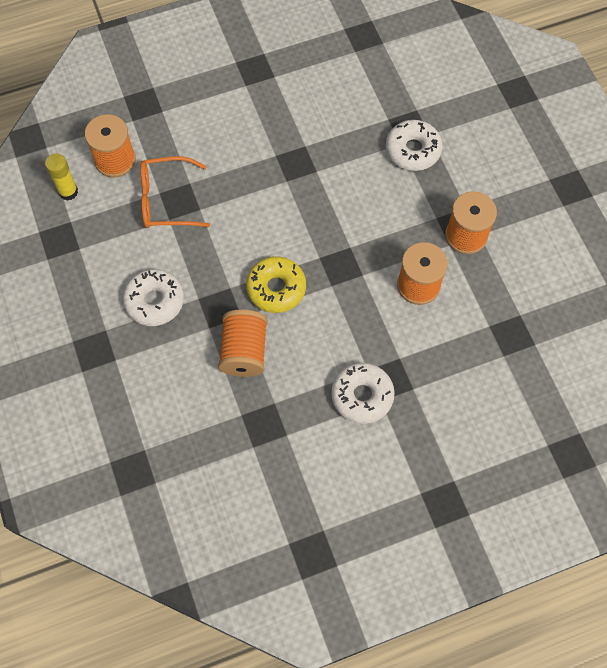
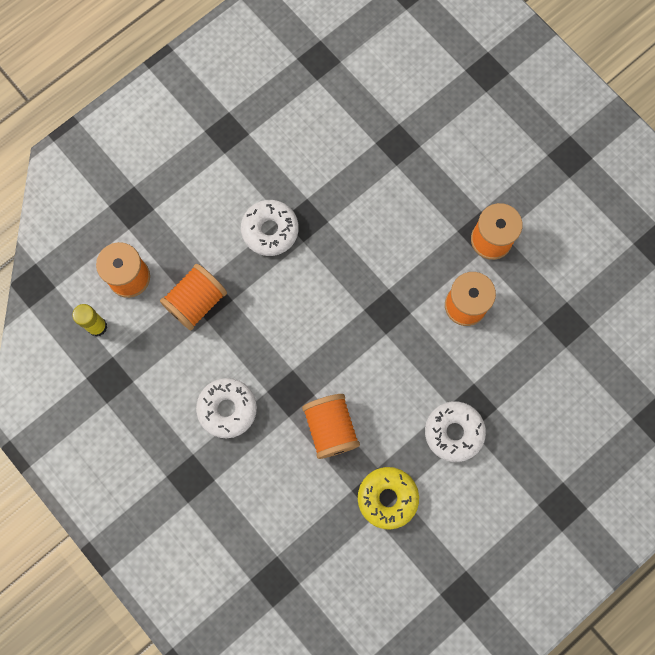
camera: 20 degrees left, 10 degrees up
orange glasses [140,156,210,228] -> orange spool [160,264,227,330]
yellow donut [246,256,306,313] -> yellow donut moved to [358,467,419,530]
white donut [386,120,443,171] -> white donut moved to [241,200,299,256]

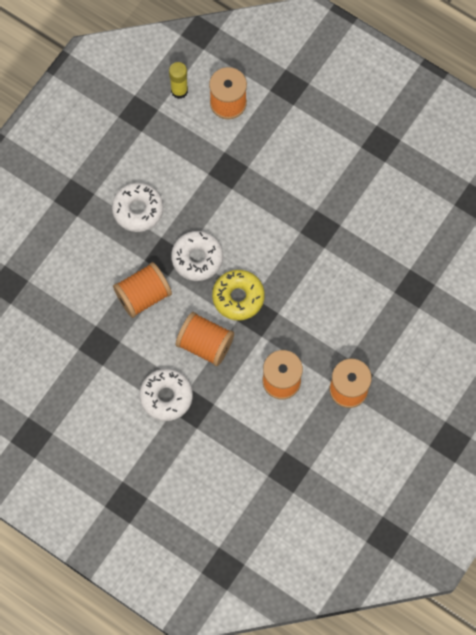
camera: 75 degrees right, 5 degrees down
orange spool [160,264,227,330] -> orange spool moved to [176,312,234,366]
white donut [241,200,299,256] -> white donut moved to [171,231,223,281]
yellow donut [358,467,419,530] -> yellow donut moved to [212,270,265,320]

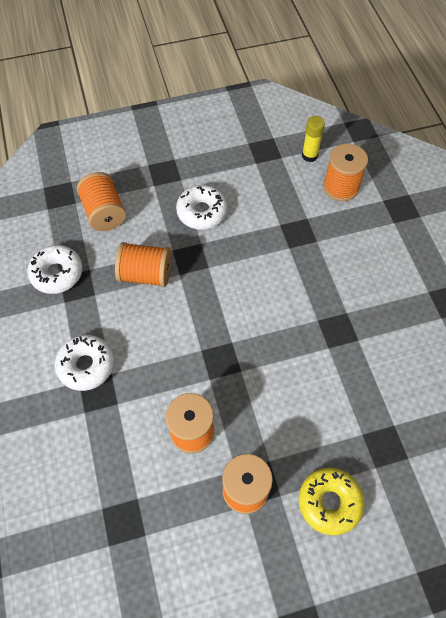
camera: 40 degrees right, 10 degrees down
white donut [171,231,223,281] -> white donut moved to [27,245,83,294]
orange spool [176,312,234,366] -> orange spool moved to [77,172,126,231]
yellow donut [212,270,265,320] -> yellow donut moved to [299,467,365,536]

